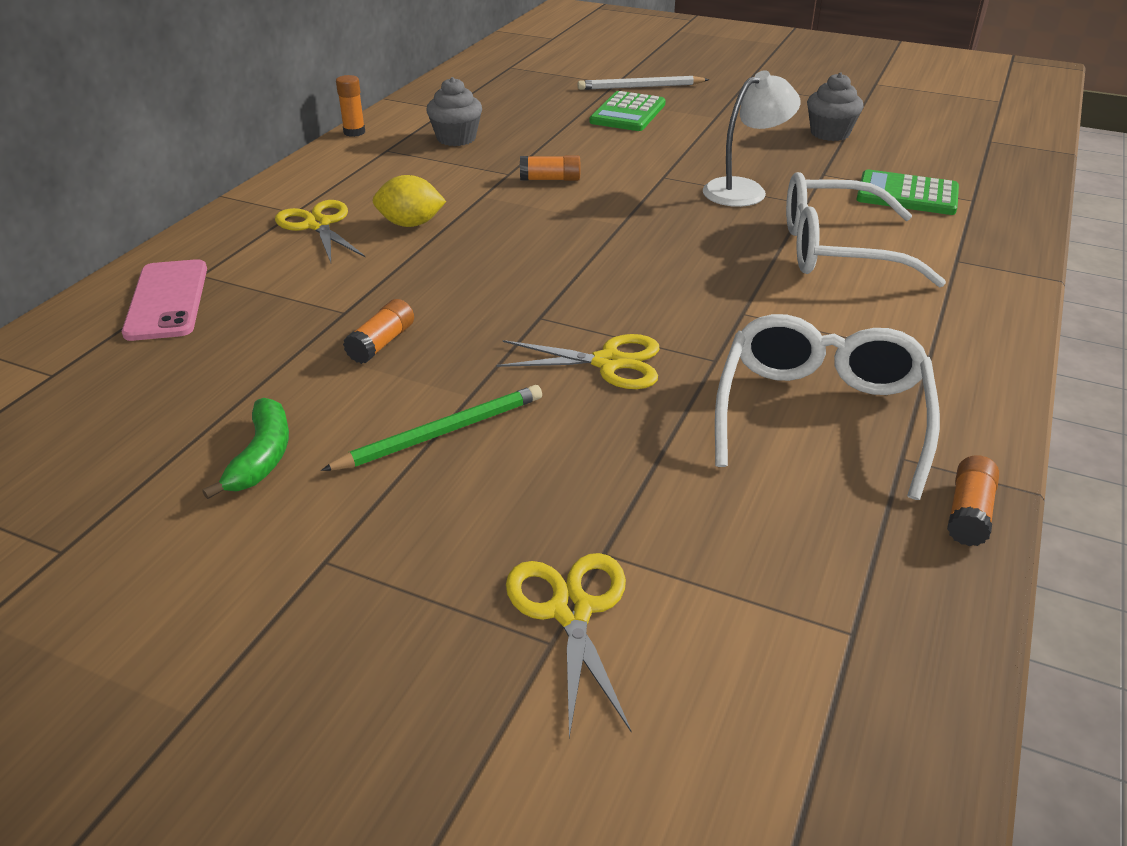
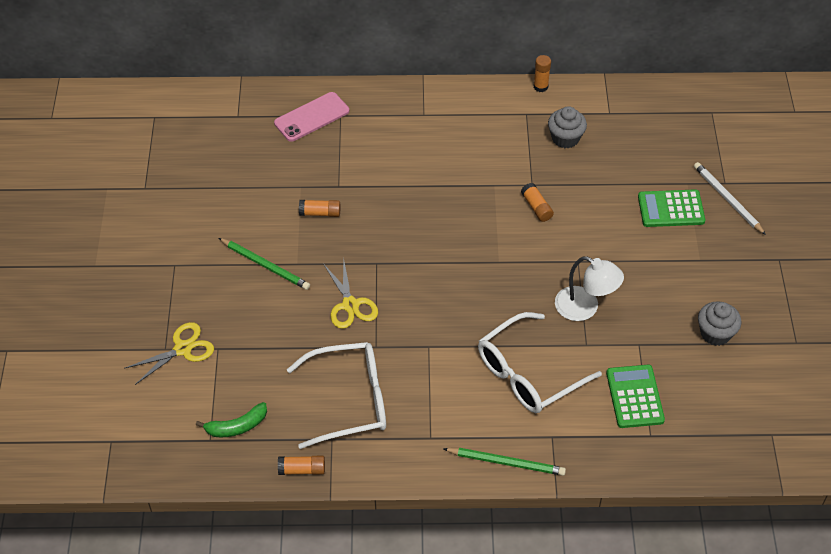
camera: 65 degrees right, 15 degrees up
green banana [202,398,289,499] -> green banana moved to [196,402,267,437]
yellow scissors [275,200,366,262] -> none
yellow lemon [373,175,446,227] -> none
white glasses [786,172,946,288] -> white glasses turned 105 degrees counterclockwise [478,312,602,413]
none -> green pencil [444,448,566,476]

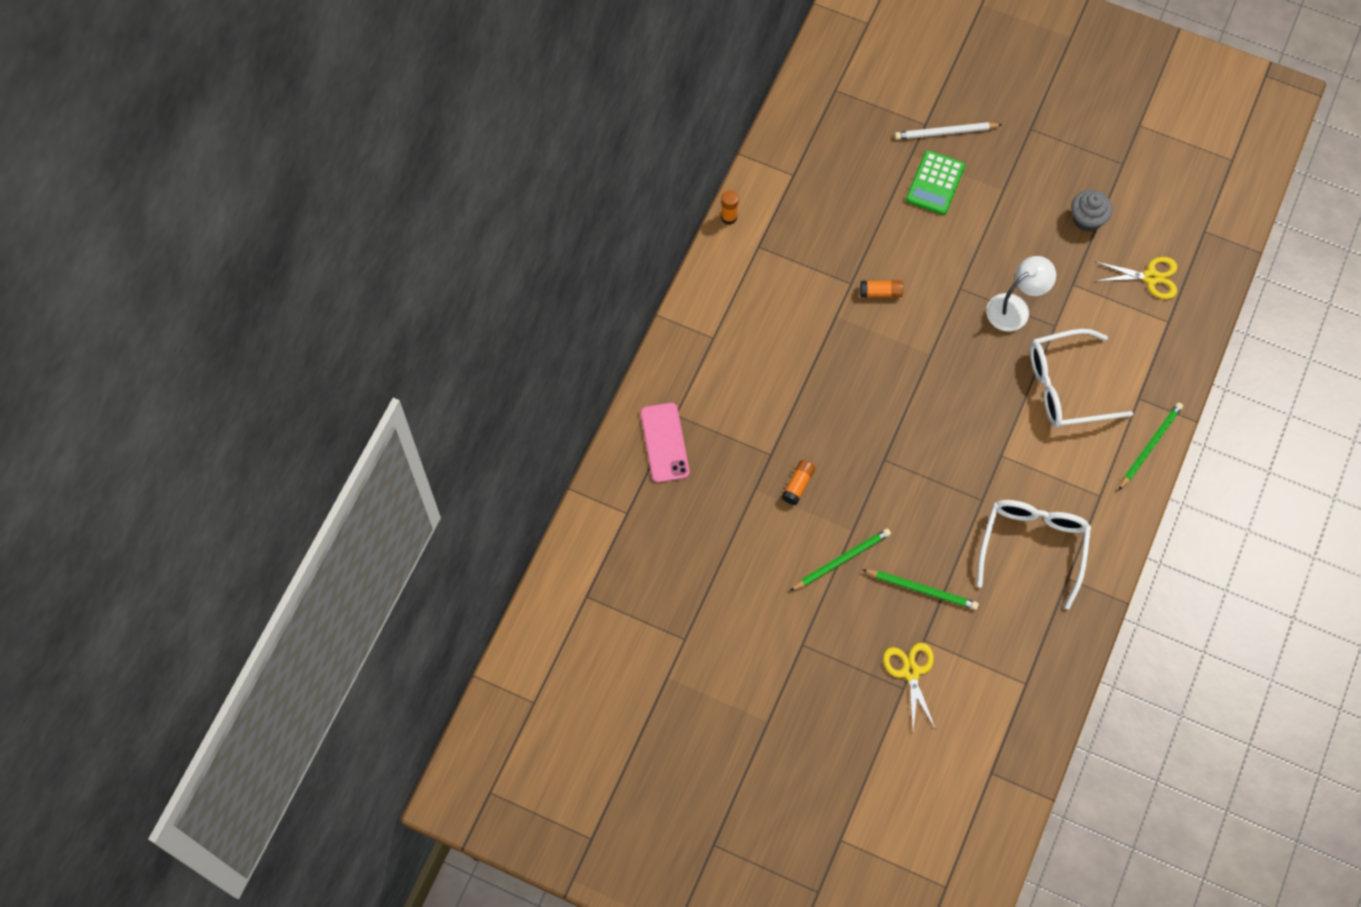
camera: 65 degrees left, 15 degrees up
green banana [196,402,267,437] -> none
orange glue stick [278,455,325,475] -> none
yellow scissors [324,259,378,329] -> yellow scissors moved to [1096,257,1177,299]
white glasses [478,312,602,413] -> white glasses turned 90 degrees clockwise [1030,329,1133,428]
grey cupcake [548,106,587,148] -> none
green calculator [606,365,665,428] -> none
none -> green pencil [862,569,979,610]

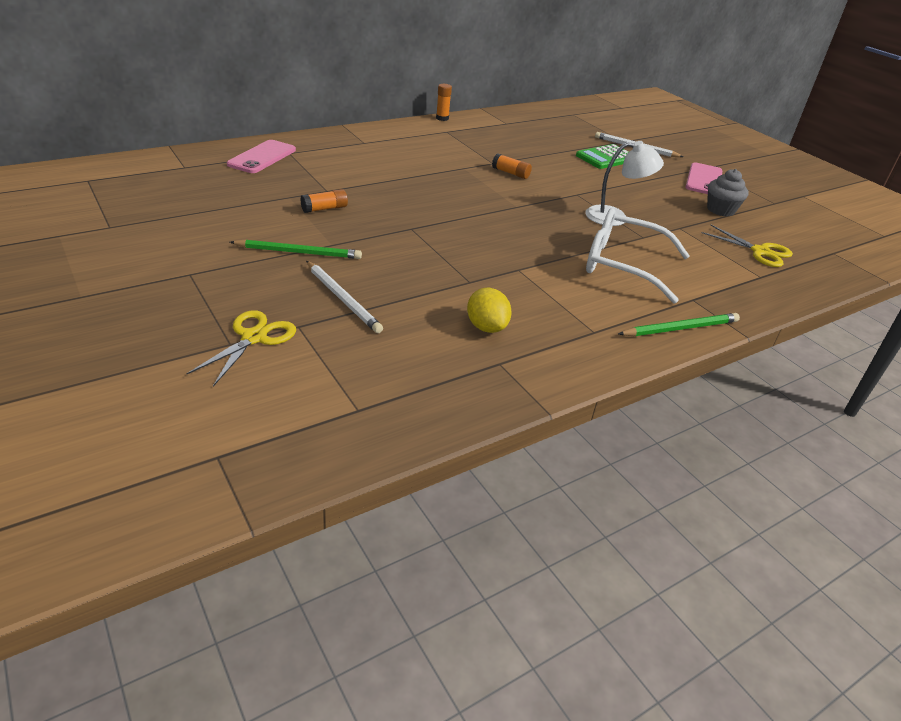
camera: 30 degrees right, 30 degrees down
green pencil [862,569,979,610] -> white pencil [306,261,383,333]
white glasses [977,500,1091,609] -> yellow lemon [467,288,512,333]
none -> pink phone [685,162,722,194]

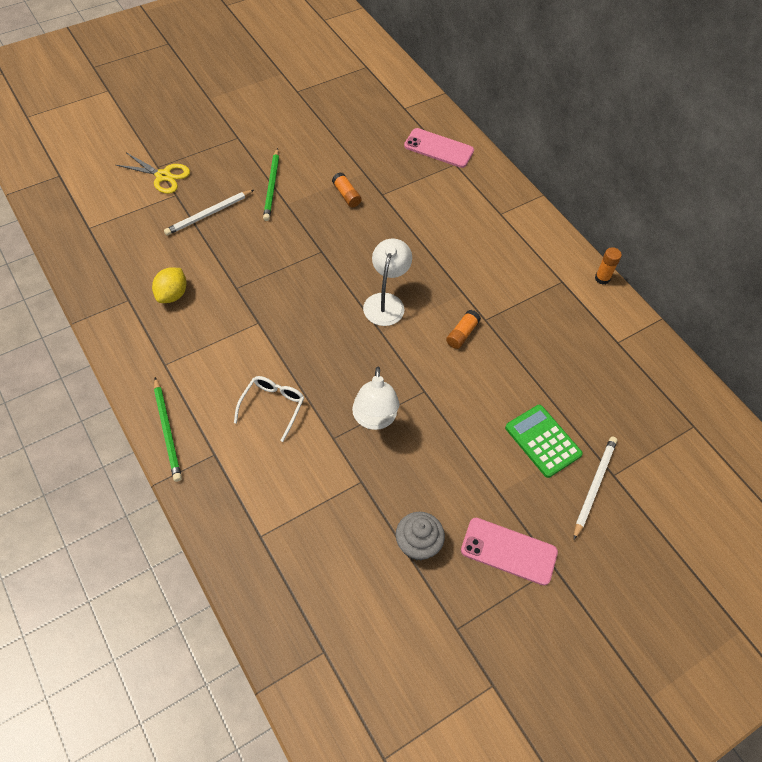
camera: 90 degrees right, 20 degrees up
yellow lemon [467,288,512,333] -> yellow lemon turned 45 degrees counterclockwise [152,268,187,303]
white glasses [586,208,690,304] -> white glasses [234,376,305,442], size x0.57
yellow scissors [702,225,793,267] -> none
none -> white lamp [363,238,412,326]

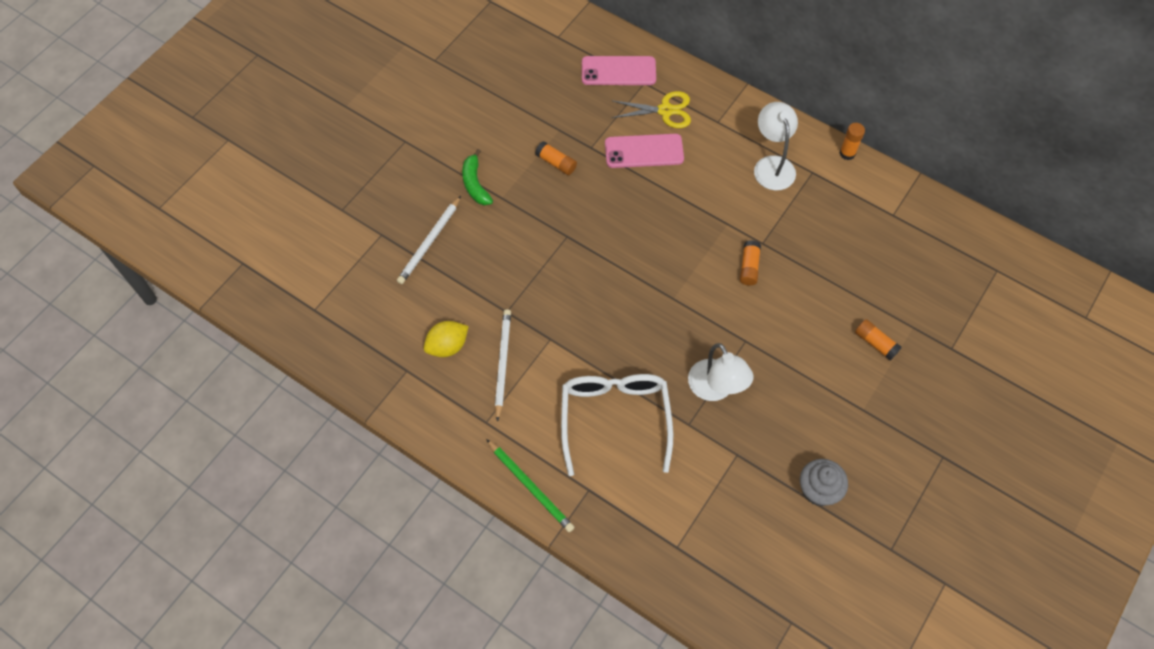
camera: 20 degrees left, 5 degrees up
yellow scissors [116,153,190,194] -> yellow scissors moved to [611,91,691,128]
yellow lemon [152,268,187,303] -> yellow lemon turned 60 degrees clockwise [424,321,469,357]
white glasses [234,376,305,442] -> white glasses [561,374,674,476], size x1.74
green pencil [263,148,279,221] -> green banana [462,149,493,205]
white lamp [363,238,412,326] -> white lamp moved to [754,102,798,190]
pink phone [461,518,558,585] -> pink phone moved to [605,134,684,168]
green calculator [505,405,583,478] -> orange glue stick [855,319,902,361]
white pencil [574,437,617,540] -> white pencil moved to [495,309,511,422]

